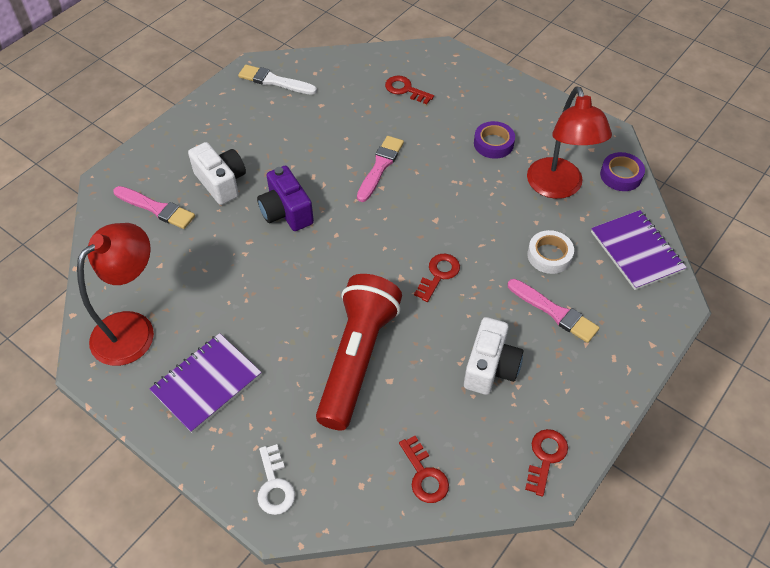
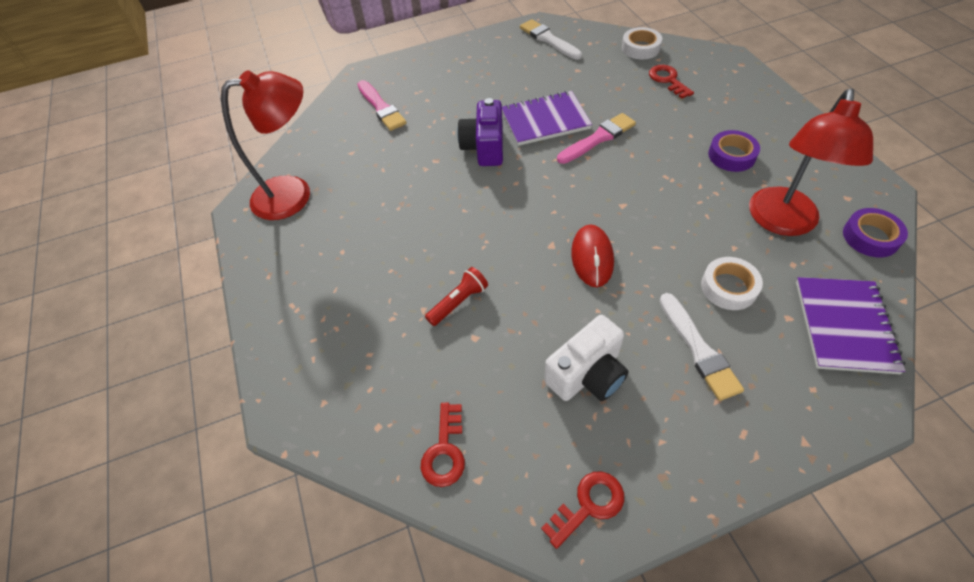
camera: 35 degrees right, 0 degrees up
purple notebook [150,333,262,433] -> purple notebook moved to [502,91,592,146]
white camera [188,142,246,205] -> none
white key [257,444,295,515] -> none
red flashlight [316,274,402,430] -> red flashlight [425,267,488,326], size x0.41
red key [414,254,460,302] -> red mouse [571,225,614,287]
pink brush [508,279,600,343] -> white brush [660,293,744,401]
none -> white tape [622,27,662,59]

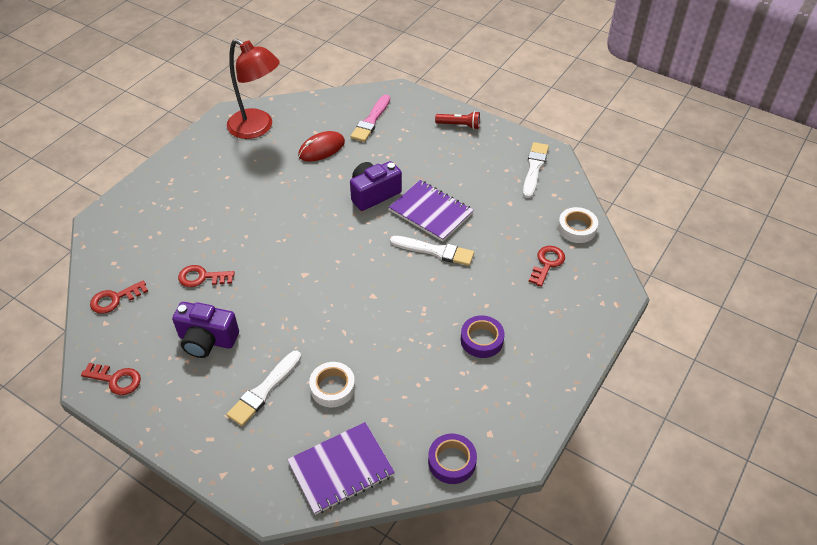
camera: 50 degrees right, 5 degrees down
red flashlight [425,267,488,326] -> red flashlight moved to [435,111,480,129]
white camera [544,315,629,401] -> purple camera [172,302,239,358]
pink brush [557,113,636,164] -> white brush [390,236,474,266]
red mouse [571,225,614,287] -> red mouse moved to [298,131,345,161]
red lamp [749,89,873,236] -> none
none -> red key [178,265,235,287]

